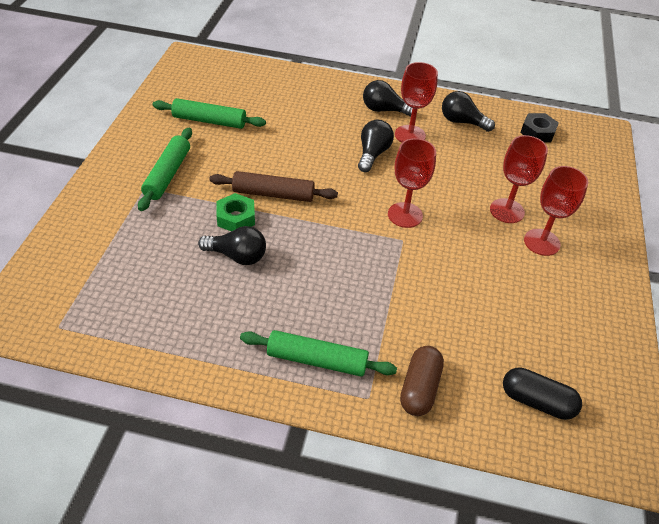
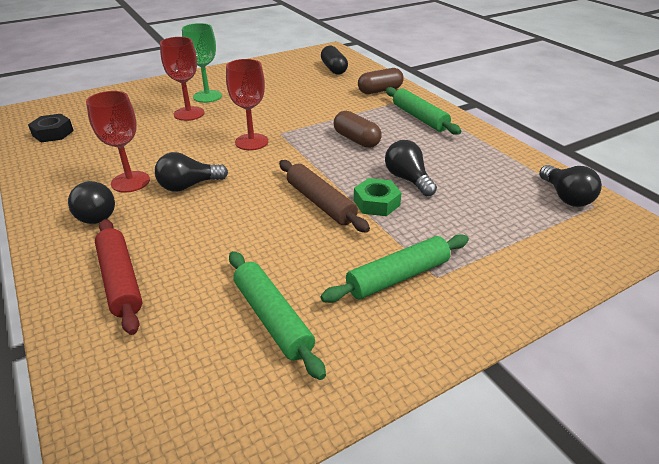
camera: 130 degrees left, 10 degrees down
black light bulb [442,91,495,132] -> black light bulb moved to [539,165,602,207]
red goblet [524,166,588,256] -> green goblet [182,23,222,103]
none -> red rolling pin [95,219,142,335]
none -> brown capsule [333,111,382,148]

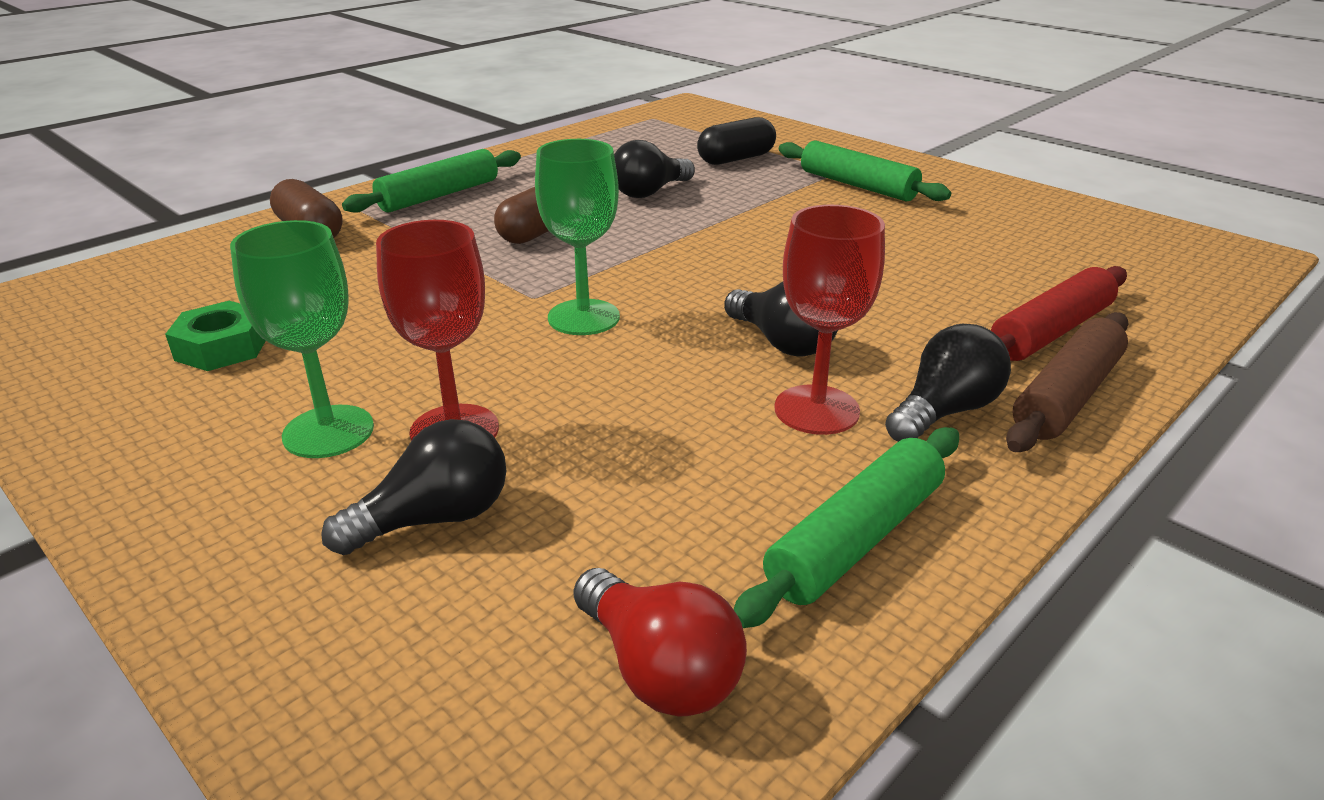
camera: 105 degrees left, 5 degrees down
black nut [28,114,74,142] -> red light bulb [574,568,747,717]
red goblet [226,59,268,150] -> green goblet [535,139,620,335]
green rolling pin [229,251,326,380] -> green rolling pin moved to [733,427,959,628]
brown rolling pin [279,160,370,233] -> brown rolling pin moved to [1006,312,1129,452]
black capsule [321,46,348,75] -> black capsule moved to [697,117,776,165]
green nut [354,178,402,216] -> green nut moved to [165,301,266,371]
black light bulb [539,165,602,207] -> black light bulb moved to [321,419,506,555]

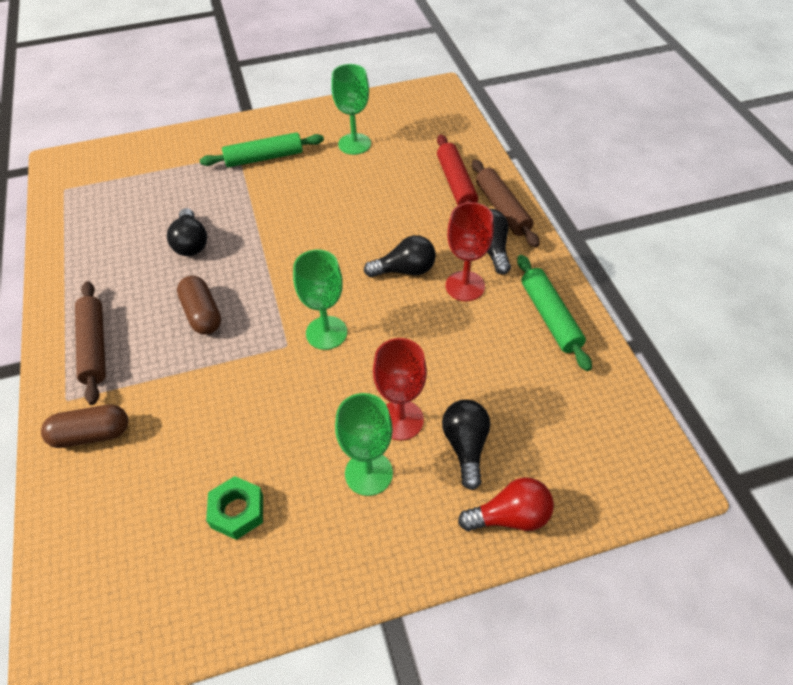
camera: 60 degrees left, 20 degrees up
green rolling pin [342,149,521,213] -> brown rolling pin [75,281,106,405]
red light bulb [574,568,747,717] -> red light bulb moved to [458,477,554,531]
black capsule [697,117,776,165] -> none
none -> green goblet [331,64,371,155]

